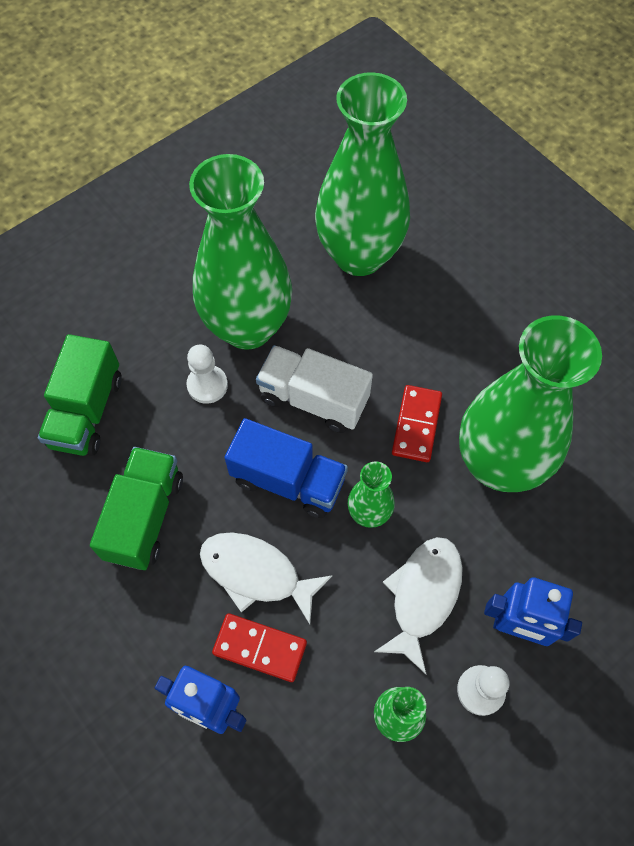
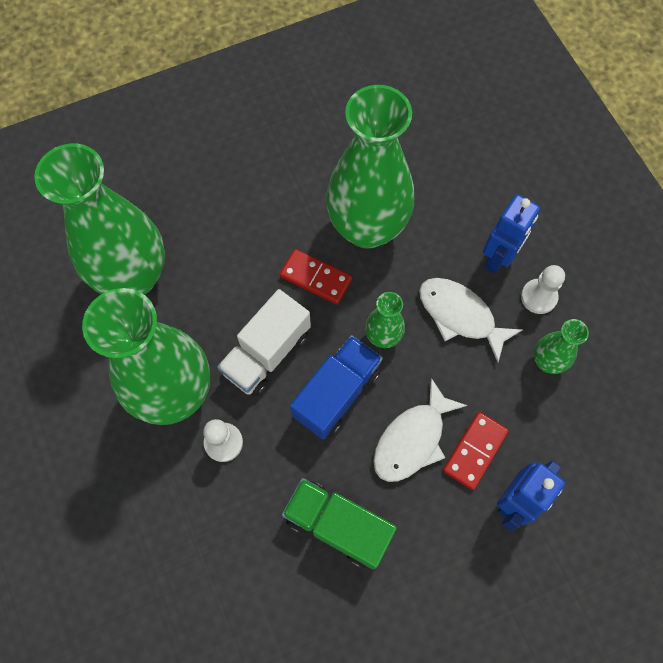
camera: 75 degrees left, 5 degrees up
green truck [38,334,122,456] -> none

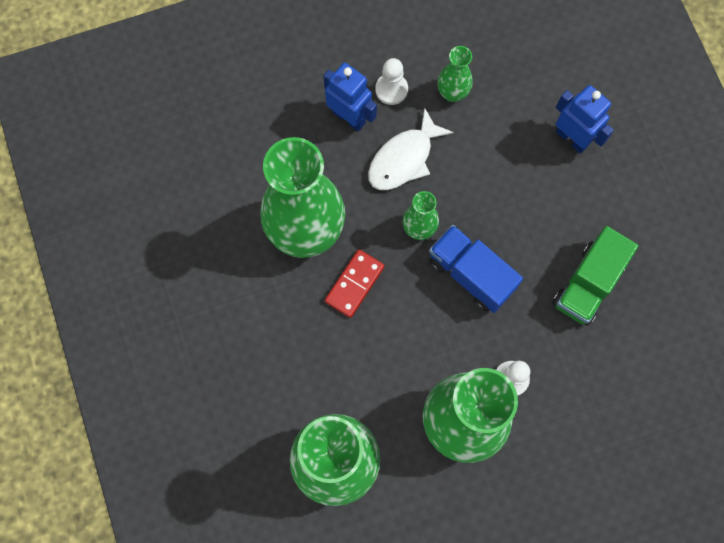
camera: 85 degrees left, 5 degrees up
white truck [217,289,311,397] -> none
white fish [373,378,467,482] -> none
red domino [443,412,509,490] -> none

